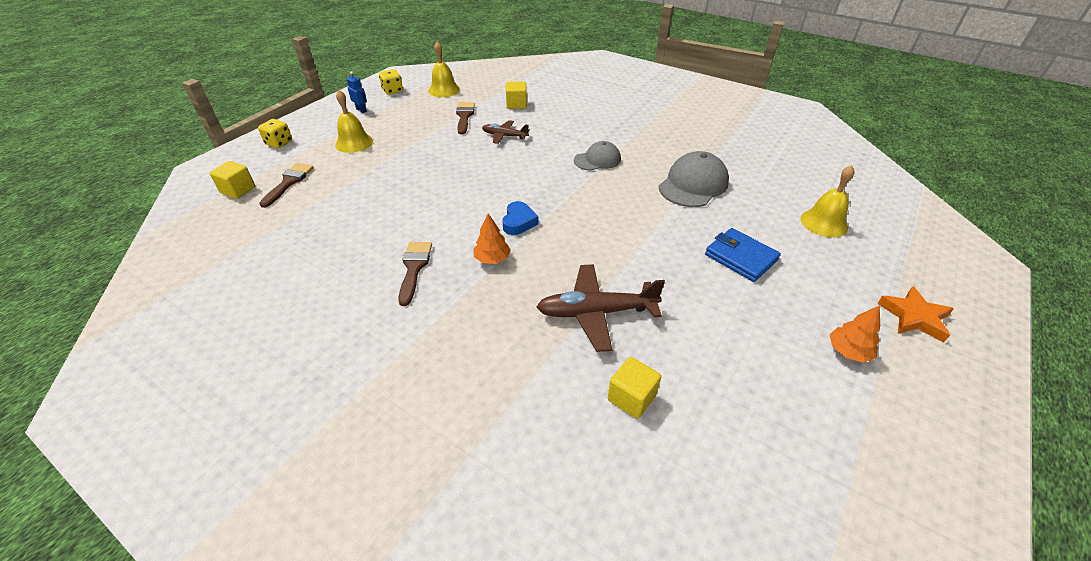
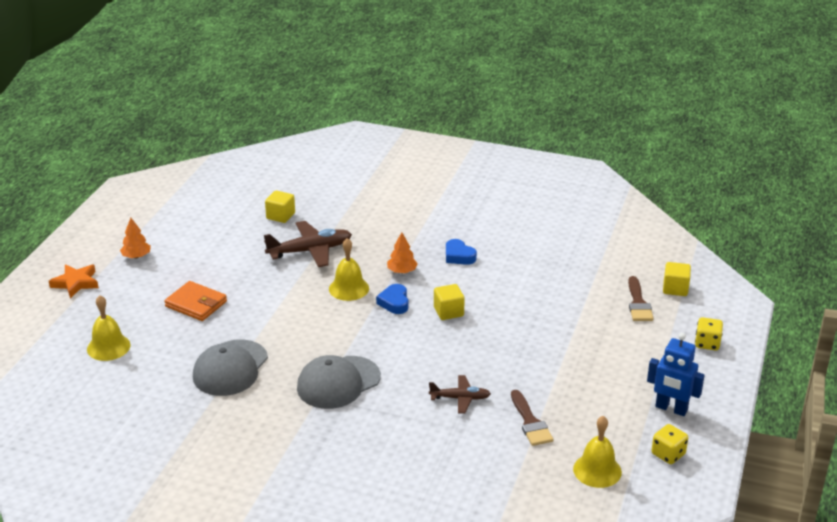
camera: 165 degrees right, 10 degrees down
yellow bell [335,90,373,153] -> yellow bell moved to [329,238,369,301]
blue robot [347,71,367,113] -> blue robot [647,333,705,416], size x1.77
brown brush [398,242,432,306] -> blue heart [446,239,477,265]
yellow cube [506,82,527,109] -> yellow cube moved to [434,284,465,320]
grey cap [574,141,621,171] -> grey cap [297,355,381,409], size x1.56
blue wallet [705,228,781,282] -> orange wallet [164,281,227,321]

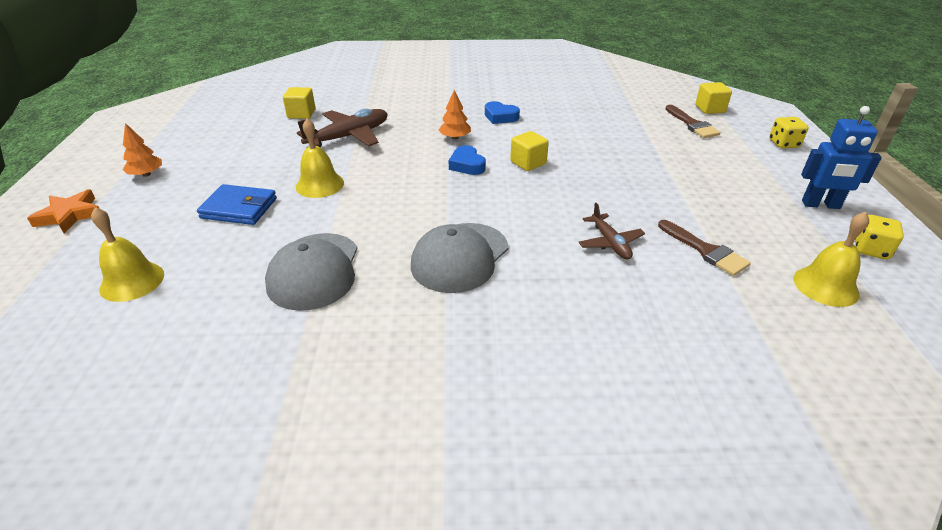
camera: 20 degrees left, 5 degrees up
orange wallet [164,281,227,321] -> blue wallet [197,184,277,225]
yellow bell [329,238,369,301] -> yellow bell moved to [296,119,344,198]
brown plane [429,375,491,414] -> brown plane turned 90 degrees clockwise [578,203,645,259]

